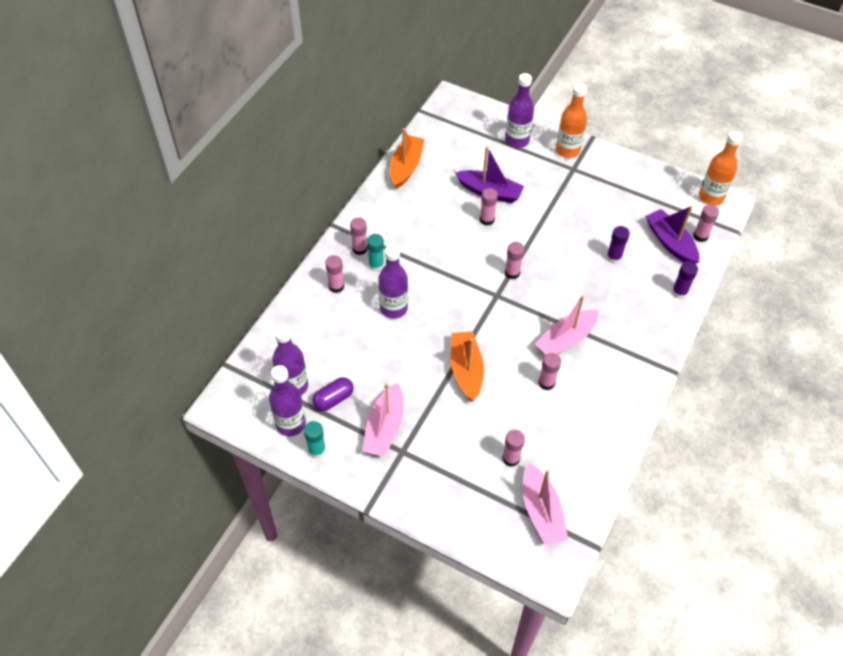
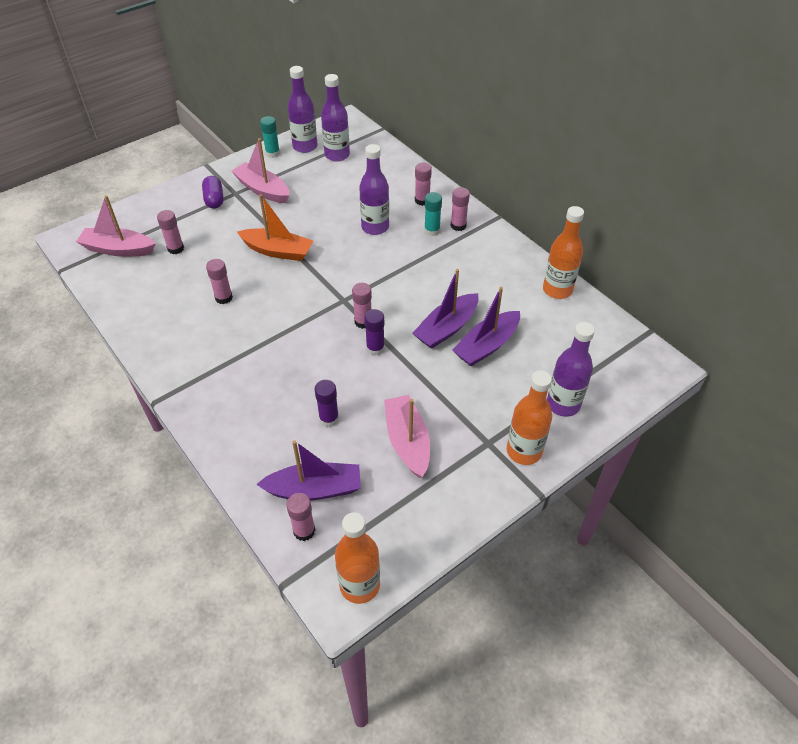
camera: 115 degrees right, 5 degrees down
purple capsule [312,377,354,411] -> purple capsule moved to [202,176,224,209]
orange boat [390,128,425,189] -> orange bottle [543,206,584,299]
pink glue stick [480,188,498,226] -> purple boat [412,269,479,349]
pink boat [535,295,599,355] -> pink boat moved to [384,395,430,478]
purple glue stick [672,261,698,299] -> purple glue stick moved to [364,309,385,356]

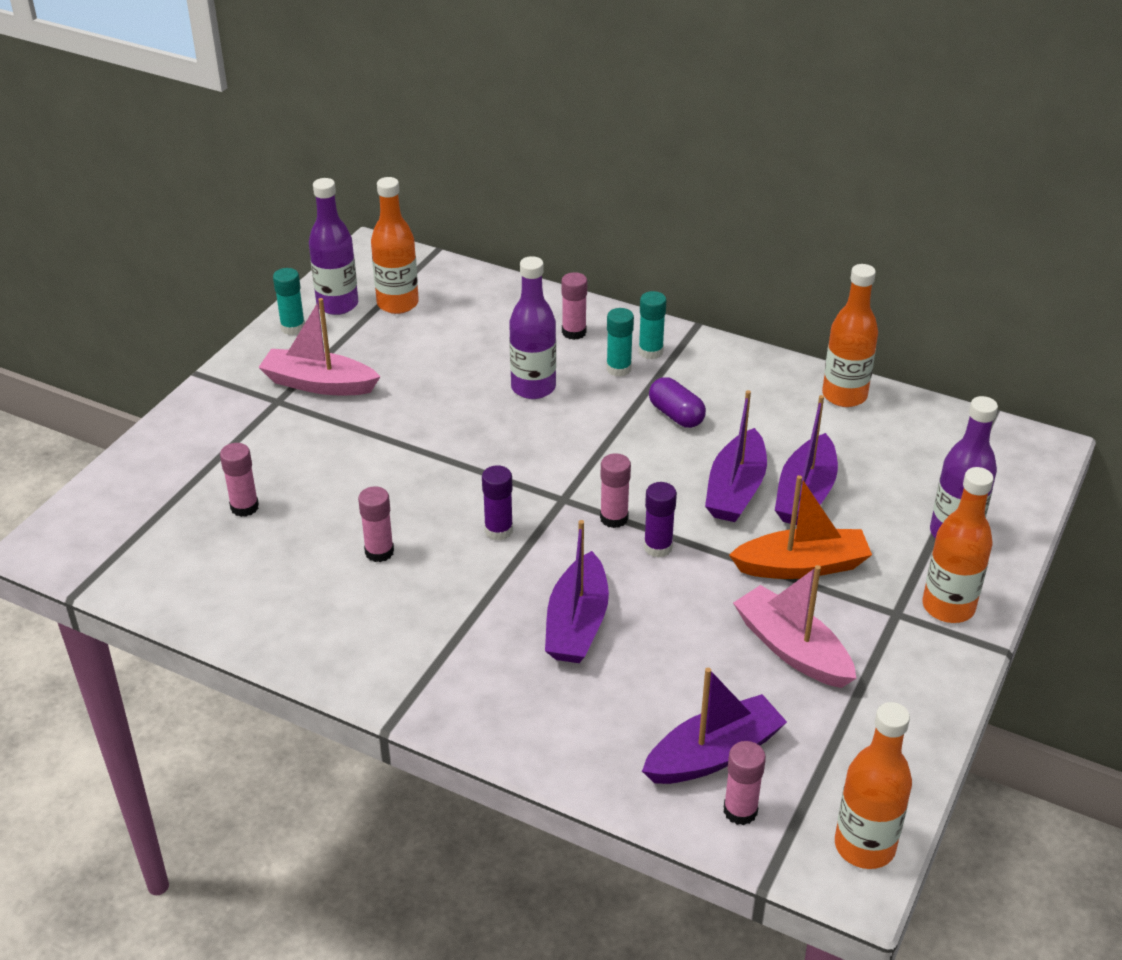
camera: 25 degrees left, 10 degrees down
pink boat [76,195,155,257] -> none
purple capsule [202,176,224,209] -> purple capsule moved to [649,377,706,428]
orange boat [237,194,313,261] -> orange boat moved to [729,475,872,579]
purple glue stick [315,380,339,427] -> purple glue stick moved to [482,465,513,540]
purple bottle [321,74,350,162] -> orange bottle [371,177,419,314]
pink glue stick [451,187,470,231] -> turquoise glue stick [638,291,667,360]
none -> purple boat [545,520,609,663]

